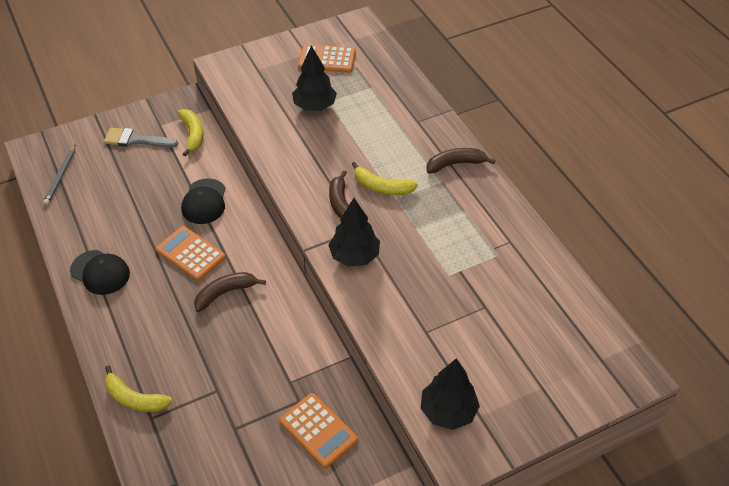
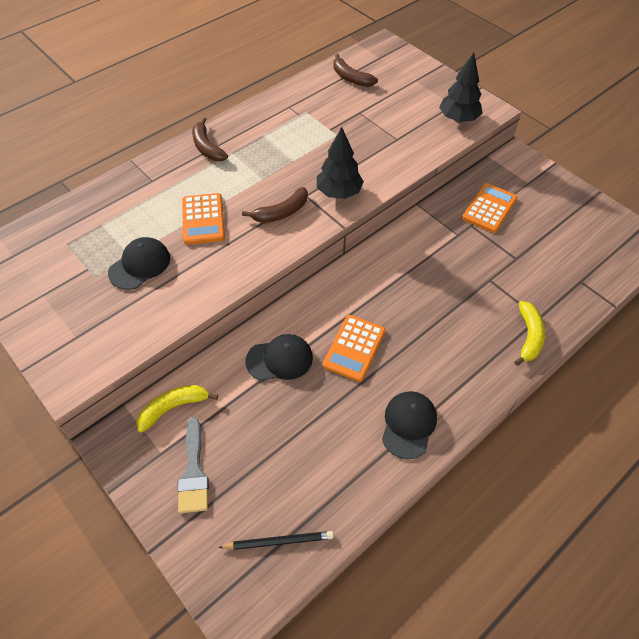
camera: 105 degrees left, 5 degrees up
grey pencil [43,144,76,205] -> black pencil [218,531,334,550]
brown banana [194,272,266,312] -> brown banana moved to [333,54,378,87]
black tree [292,45,337,111] -> black cap [108,237,170,290]
orange calculator [298,44,356,73] -> orange calculator moved to [182,193,225,245]
yellow banana [352,162,418,195] -> none

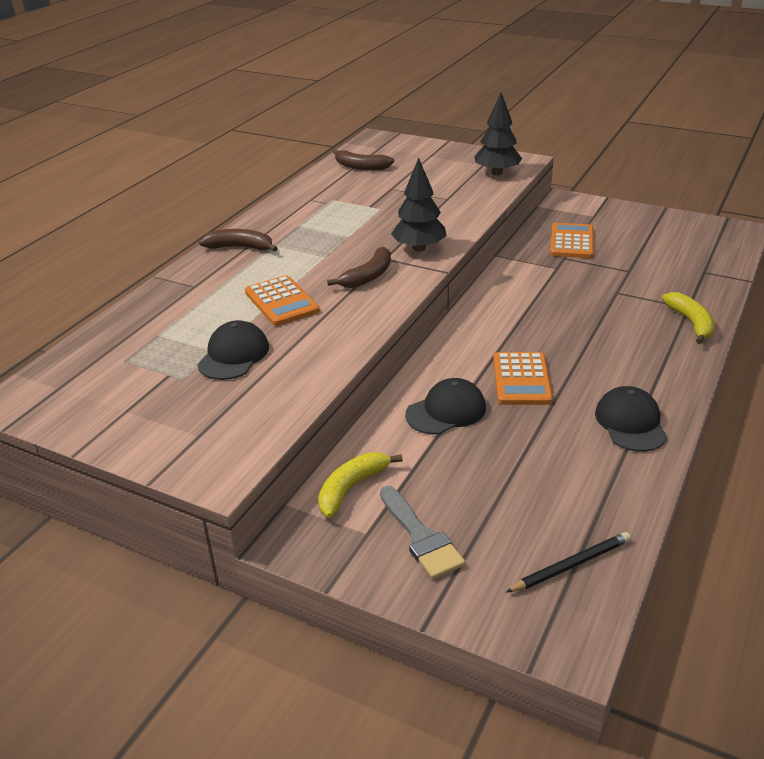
camera: 20 degrees left, 20 degrees down
brown banana [192,117,228,161] -> brown banana turned 150 degrees clockwise [199,229,278,252]

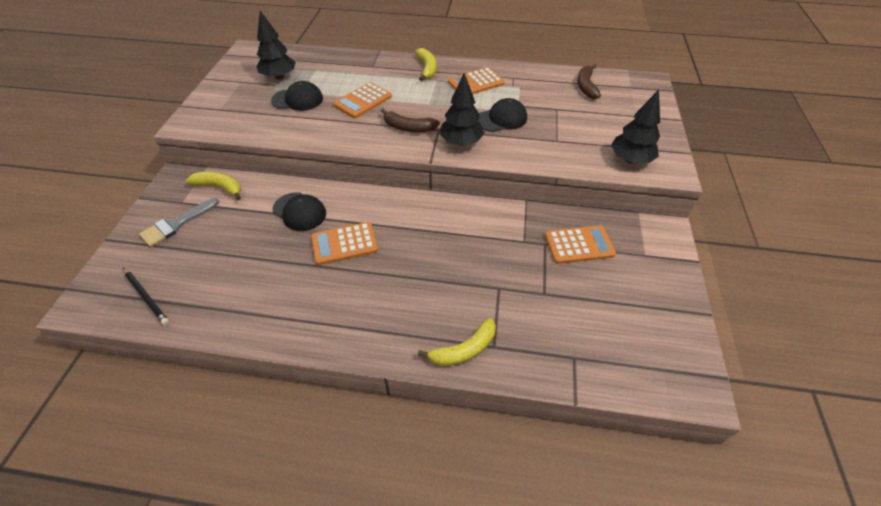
camera: 70 degrees right, 15 degrees up
brown banana [199,229,278,252] -> yellow banana [415,48,437,81]
black cap [595,386,667,452] -> black cap moved to [478,98,527,132]
none -> black tree [257,11,296,80]
none -> orange calculator [448,67,504,94]

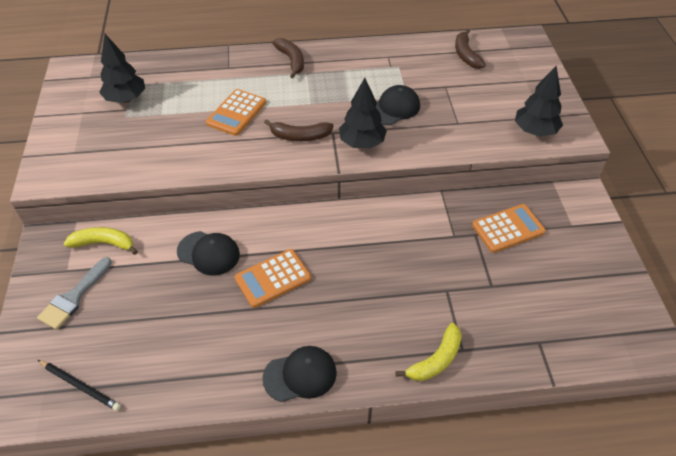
camera: 15 degrees left, 0 degrees up
black cap [271,81,323,111] -> black cap moved to [262,346,337,402]
yellow banana [415,48,437,81] -> brown banana [272,38,304,78]
orange calculator [448,67,504,94] -> none

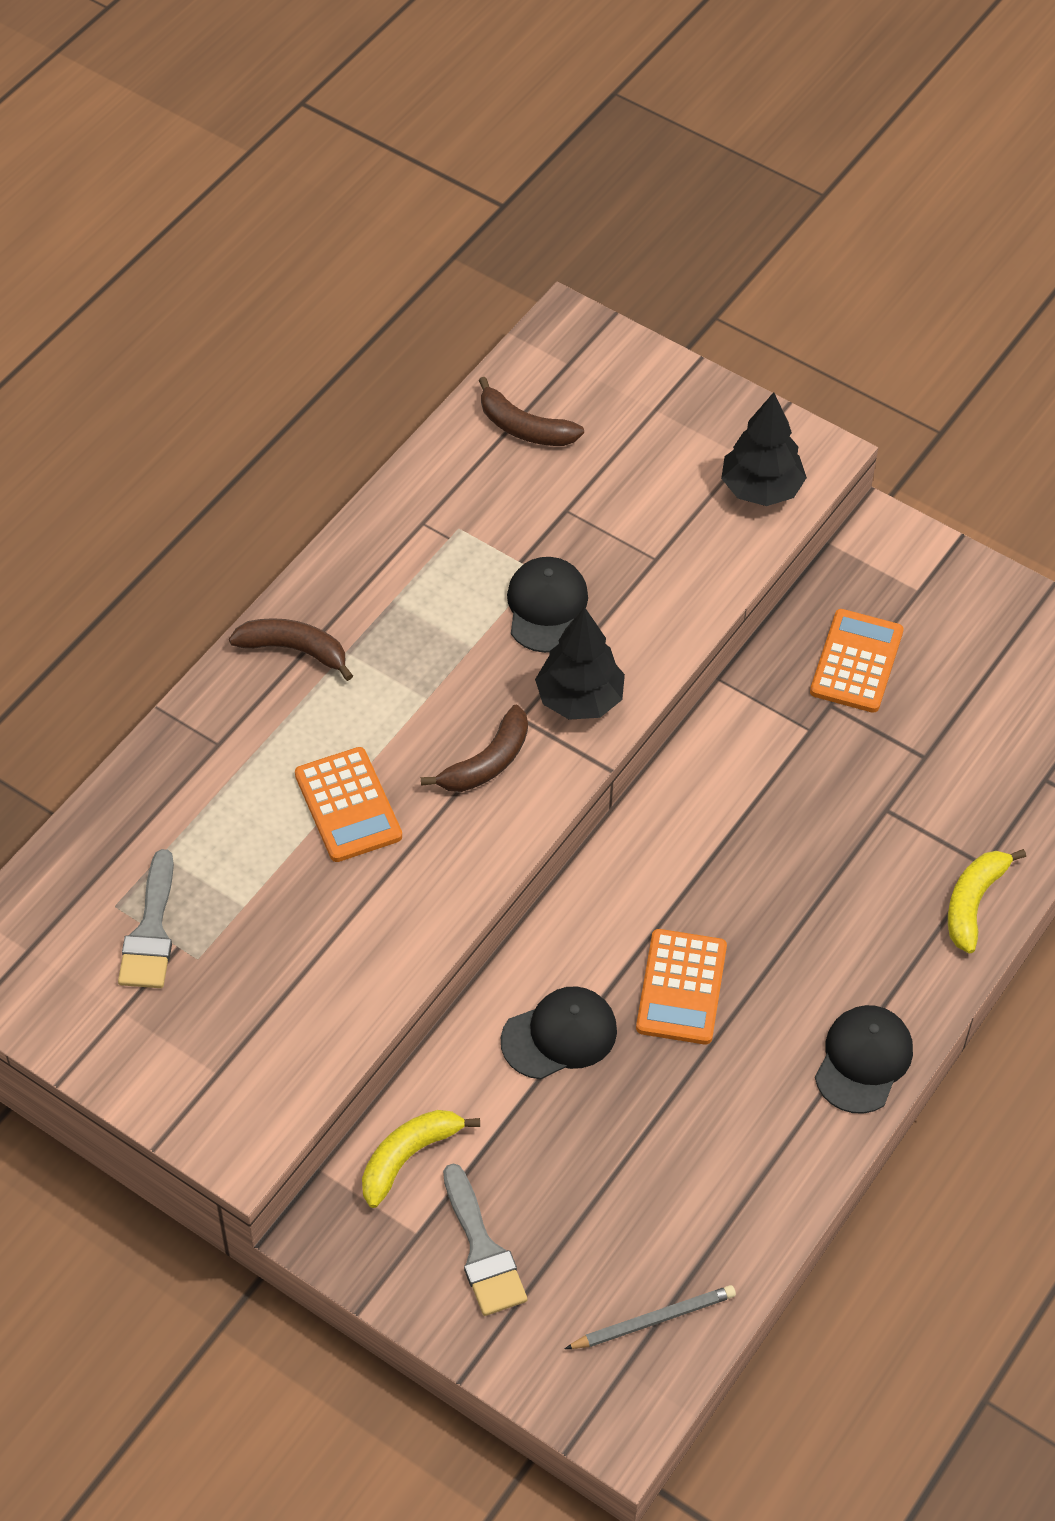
camera: 50 degrees left, 5 degrees up
black pencil [38,360,121,411] -> grey pencil [565,1285,736,1349]
black tree [99,34,145,103] -> grey brush [118,849,174,988]
yellow banana [395,323,462,381] -> yellow banana turned 150 degrees counterclockwise [948,849,1026,954]

